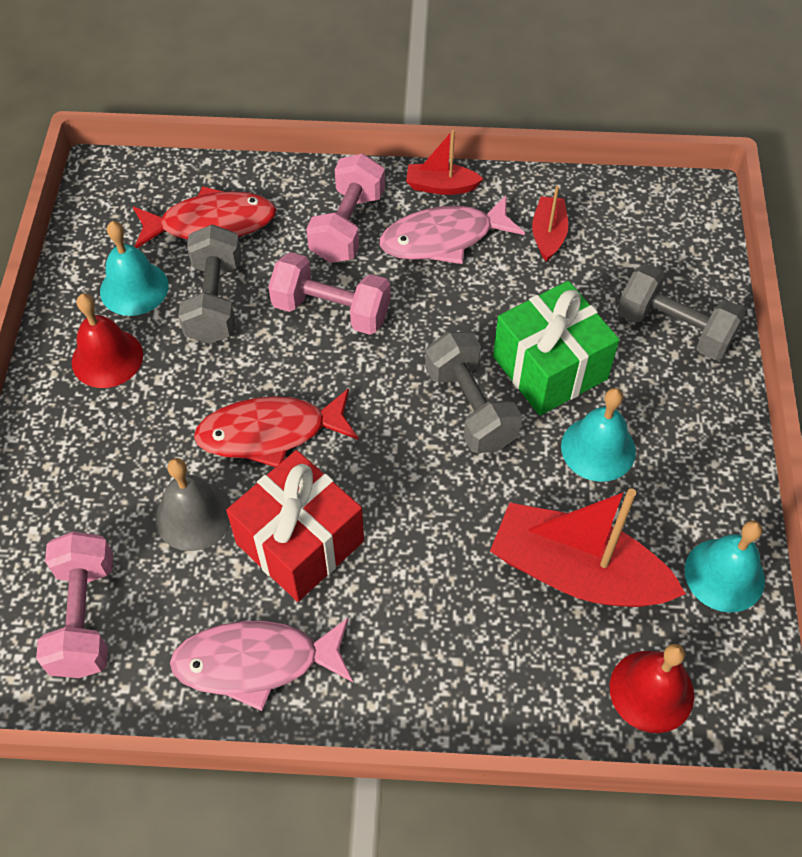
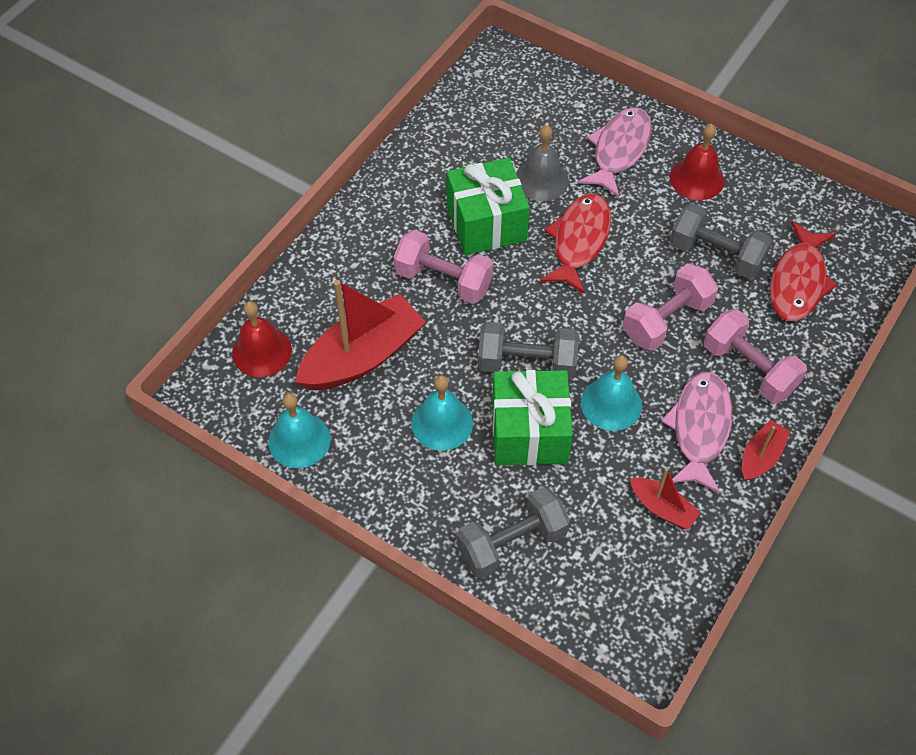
camera: 120 degrees right, 0 degrees up
pink dumbbell [36,531,113,678] -> pink dumbbell moved to [394,230,494,304]
turquoise bell [100,221,169,316] -> turquoise bell moved to [581,355,642,431]
pink fish [170,617,353,711] -> pink fish moved to [578,107,652,197]
red gift [226,450,364,602] -> green gift [447,158,530,255]

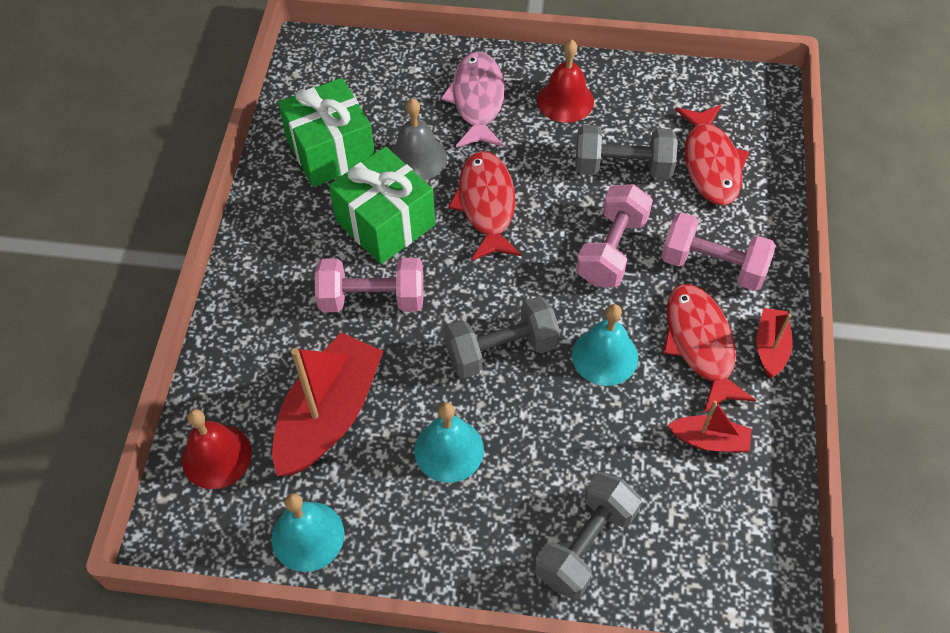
camera: 25 degrees left, 0 degrees up
green gift [492,370,573,465] -> green gift moved to [278,78,375,187]
pink fish [661,371,732,494] -> red fish [663,284,756,413]

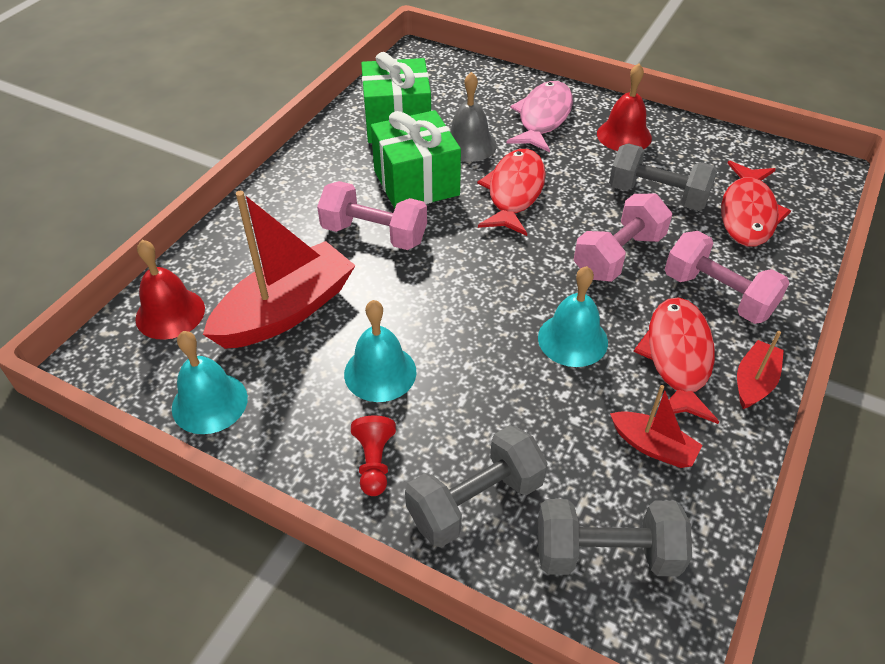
camera: 20 degrees right, 10 degrees down
grey dumbbell [444,296,560,378] -> grey dumbbell moved to [538,499,692,577]
none -> red pawn [351,415,396,496]

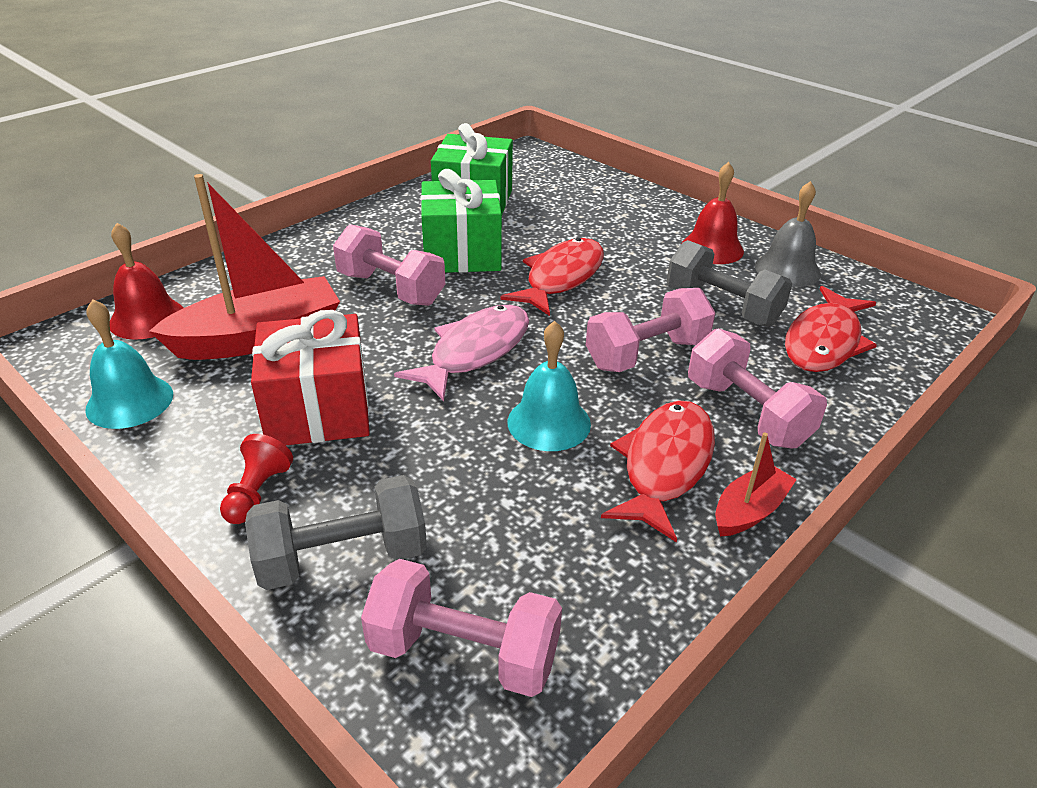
camera: 15 degrees right, 10 degrees down
turquoise bell [344,300,416,402] -> red gift [251,310,370,445]
grey bell [450,72,497,162] -> grey bell moved to [755,181,821,287]
pink fish [506,81,573,153] -> pink fish moved to [394,305,529,401]
grey dumbbell [538,499,692,577] -> pink dumbbell [361,559,562,697]
red boat [610,385,703,468] -> none

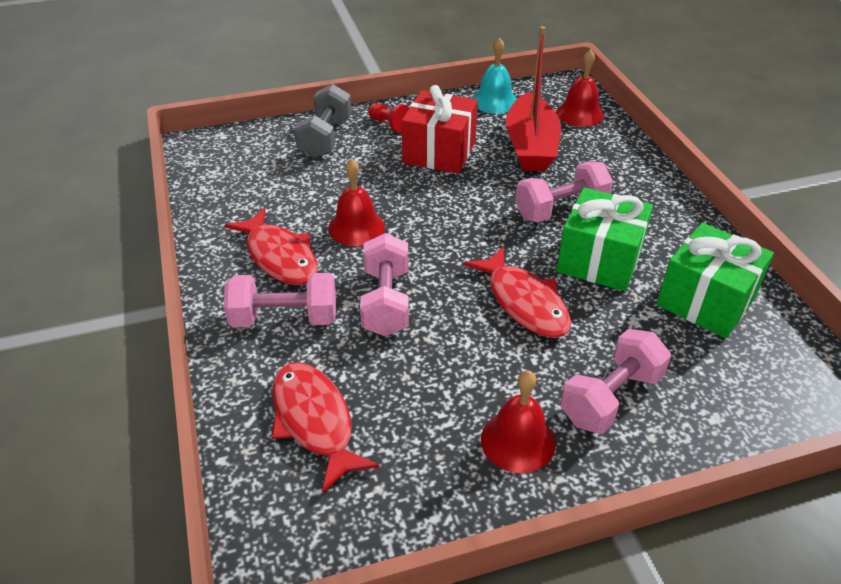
camera: 120 degrees right, 5 degrees up
pink dumbbell [361,559,562,697] -> pink dumbbell moved to [561,329,671,434]
pink fish [394,305,529,401] -> none
turquoise bell [507,321,591,451] -> red bell [328,158,385,246]
grey dumbbell [667,240,792,327] -> none
red boat [715,433,797,536] -> none
grey bell [755,181,821,287] -> none

